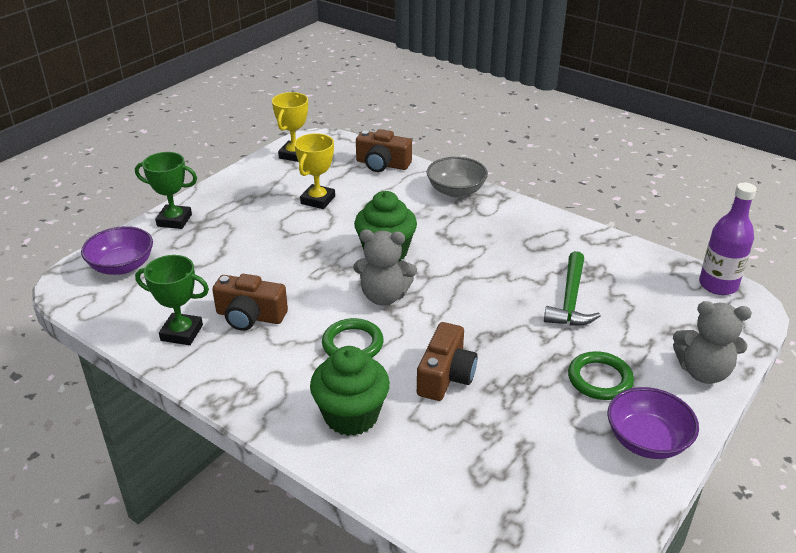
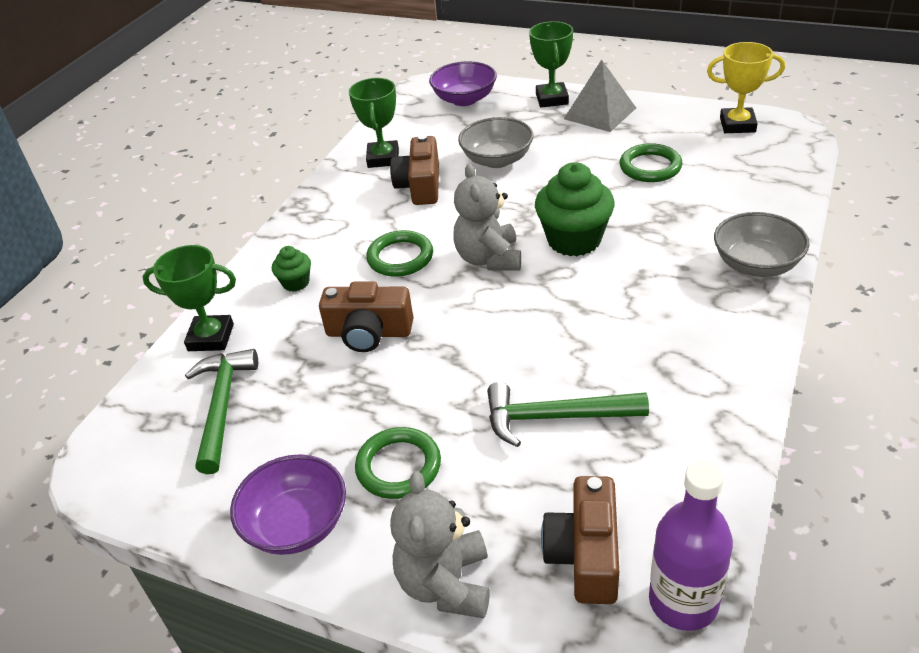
camera: 80 degrees right, 5 degrees up
yellow trophy [294,133,335,209] -> green ring [620,143,682,182]
green cupcake [310,346,390,436] -> green cupcake [272,246,311,292], size x0.50
brown camera [356,129,412,172] -> brown camera moved to [541,476,619,604]
none -> green trophy [143,245,236,351]
none -> green hammer [185,349,258,474]
none -> grey bowl [458,117,534,168]
none -> grey pyramid [564,59,636,132]

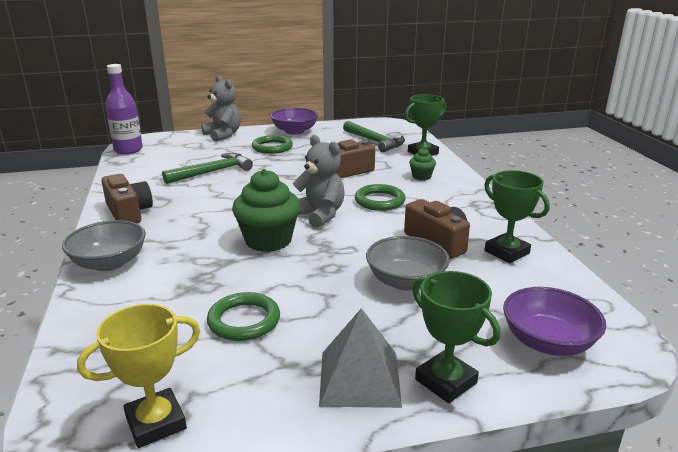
camera: 140 degrees right, 15 degrees down
brown camera [541,476,619,604] -> brown camera moved to [101,174,153,223]

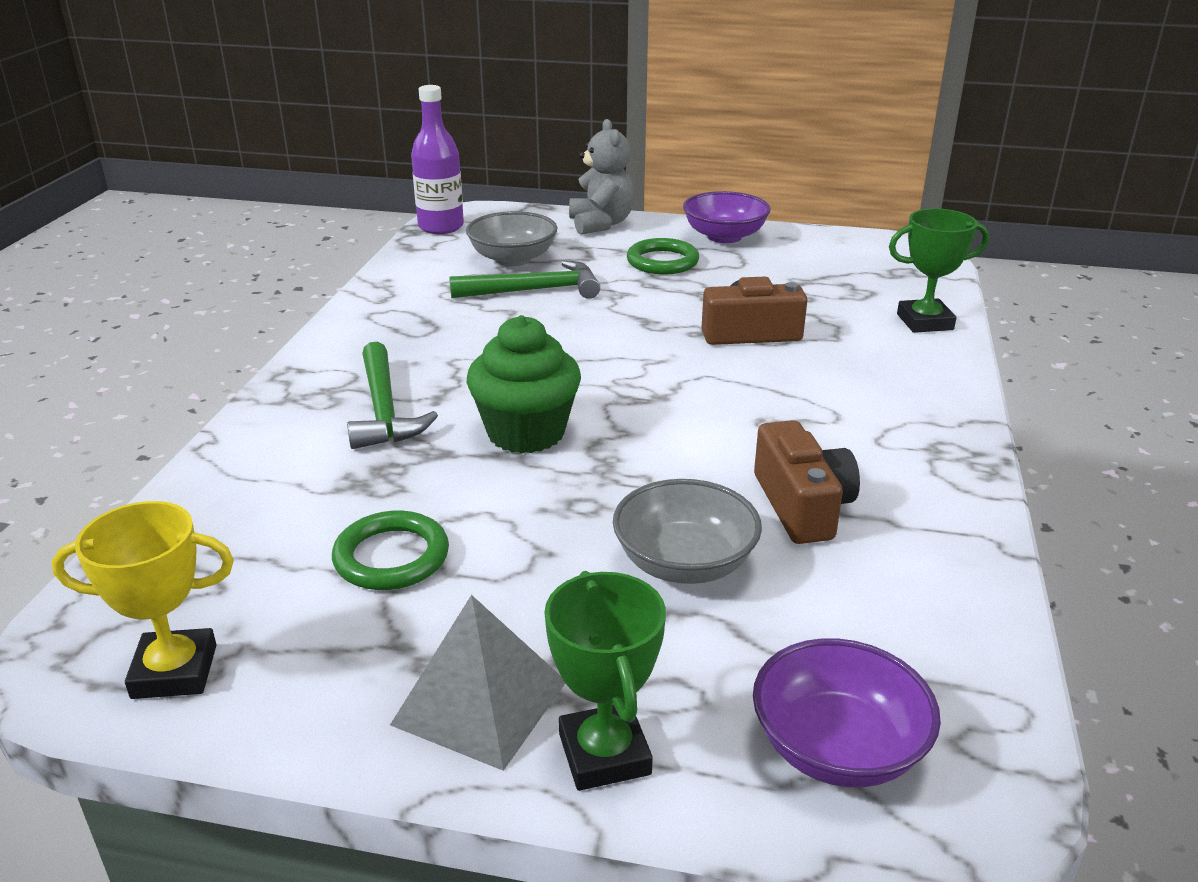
camera: 25 degrees right, 5 degrees up
grey bowl [62,220,146,271] -> grey bowl moved to [466,211,558,266]
brown camera [101,174,153,223] -> none
grey teddy bear [292,135,345,228] -> none
green hammer [343,121,405,152] -> green hammer moved to [347,342,438,449]
green ring [355,184,406,211] -> none
green cupcake [409,148,436,180] -> none
green trophy [484,170,550,263] -> none

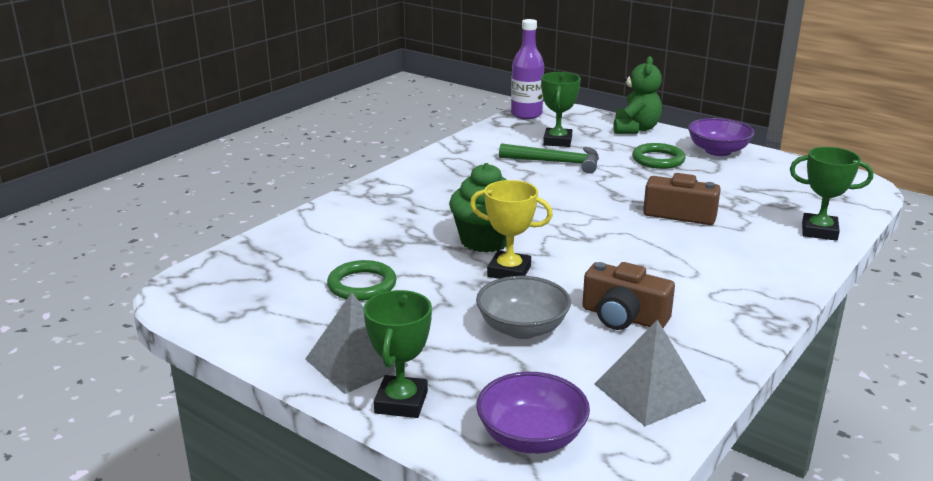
camera: 25 degrees right, 5 degrees down
yellow trophy [52,501,234,699] -> yellow trophy moved to [470,180,553,279]
green hammer [347,342,438,449] -> none
grey bowl [466,211,558,266] -> green trophy [541,72,581,147]
grey teddy bear [569,119,635,235] -> green teddy bear [614,56,662,134]
brown camera [754,420,860,544] -> brown camera turned 105 degrees clockwise [582,262,675,330]
none -> grey pyramid [595,320,706,426]

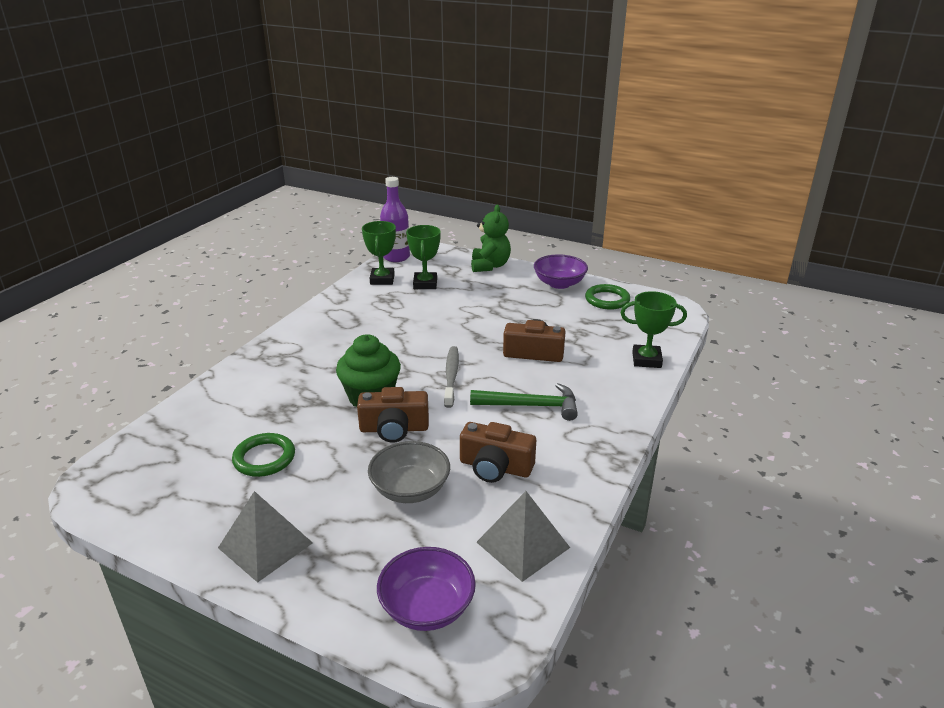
camera: 10 degrees left, 5 degrees up
green trophy [363,290,432,418] -> green trophy moved to [362,221,396,285]
yellow trophy [470,180,553,279] -> brown camera [357,387,429,443]
green hammer [499,143,599,174] -> green hammer moved to [470,383,578,421]
green ring [632,143,686,169] -> green ring moved to [585,284,630,310]
none -> grey toothbrush [444,346,459,408]

